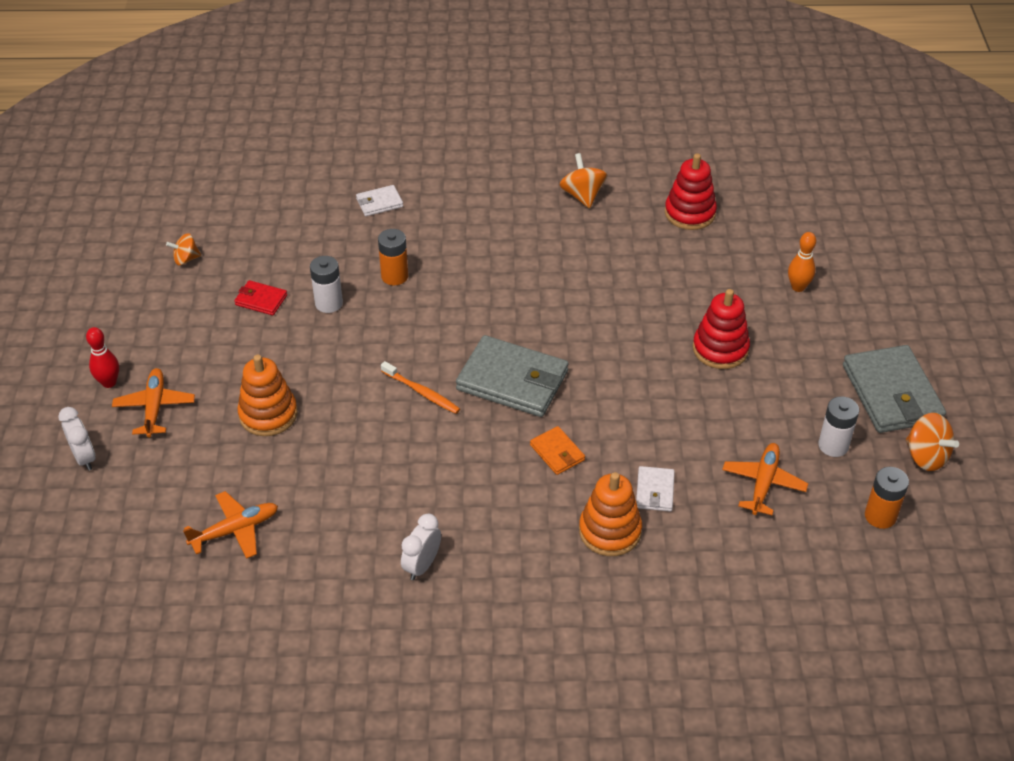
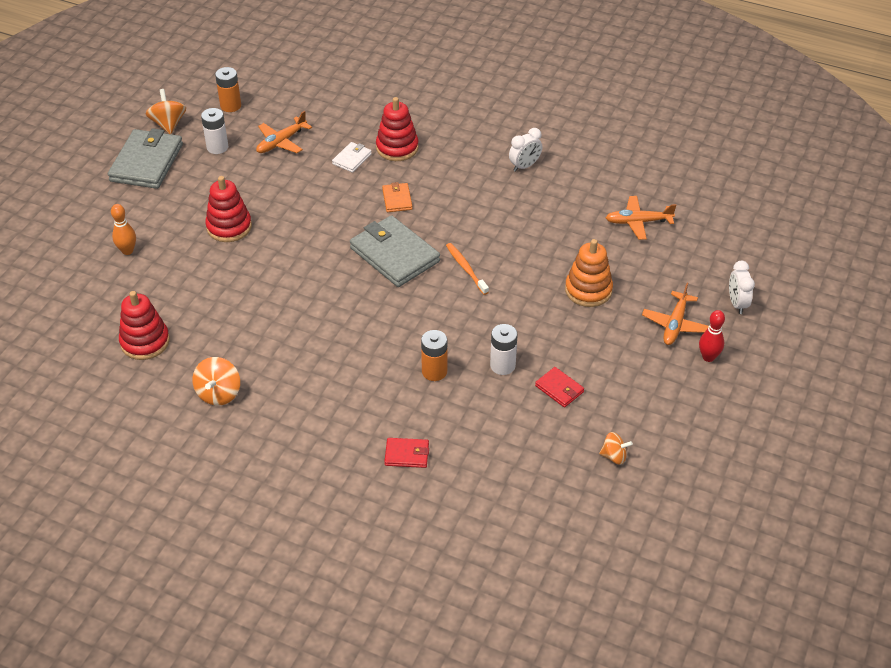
camera: 155 degrees left, 0 degrees up
white wallet [356,185,403,216] -> red wallet [384,438,429,468]
orange stacking toy [579,472,642,556] -> red stacking toy [376,97,419,161]

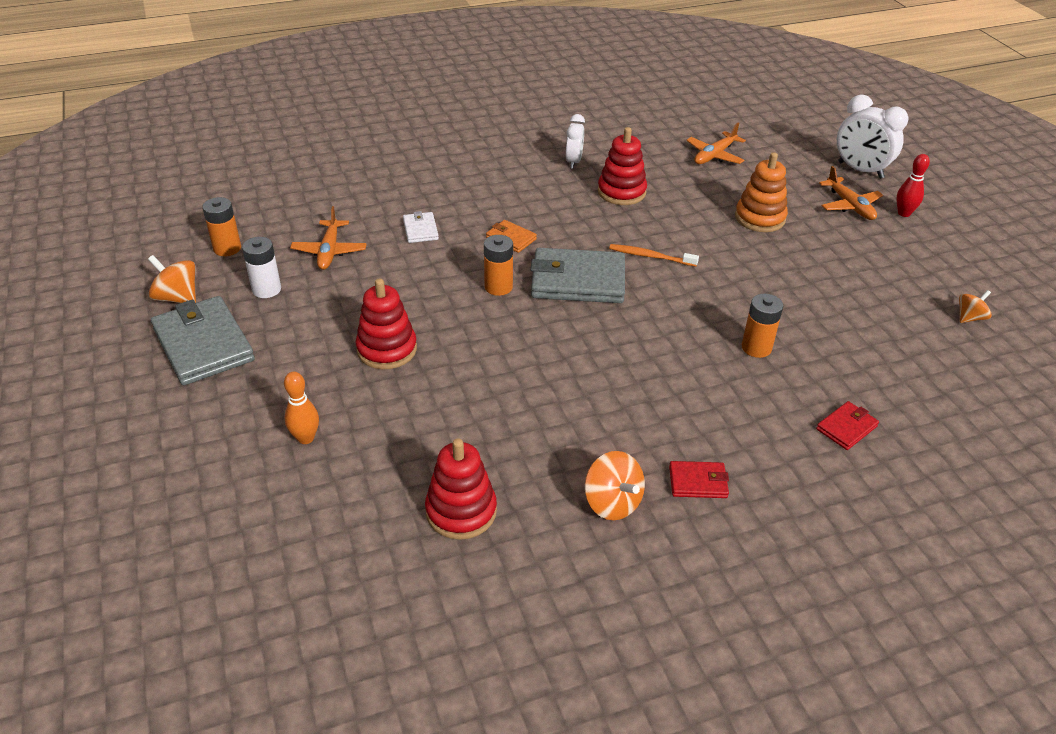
camera: 45 degrees left, 5 degrees down
red stacking toy [376,97,419,161] -> red stacking toy moved to [598,127,647,205]
white battery [490,324,518,375] -> none
red wallet [535,367,584,407] -> red wallet moved to [669,461,729,498]
white clock [729,261,755,314] -> white clock [837,94,908,179], size x1.62
none -> orange battery [484,235,513,296]

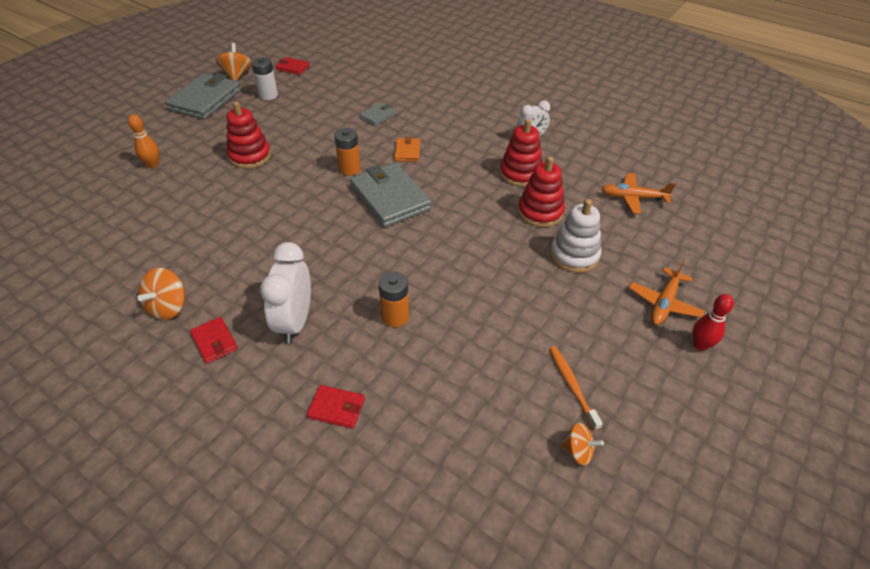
camera: 55 degrees right, 5 degrees up
orange battery [202,197,241,256] -> red wallet [275,57,310,75]
orange plane [290,206,367,270] -> none
white wallet [403,211,439,243] -> grey wallet [360,102,397,126]
red stacking toy [425,438,497,540] -> red stacking toy moved to [518,156,565,227]
orange toothbrush [609,244,699,267] -> orange toothbrush moved to [549,346,603,430]
orange stacking toy [735,152,788,232] -> white stacking toy [550,199,601,273]
white clock [837,94,908,179] -> white clock moved to [260,242,311,343]

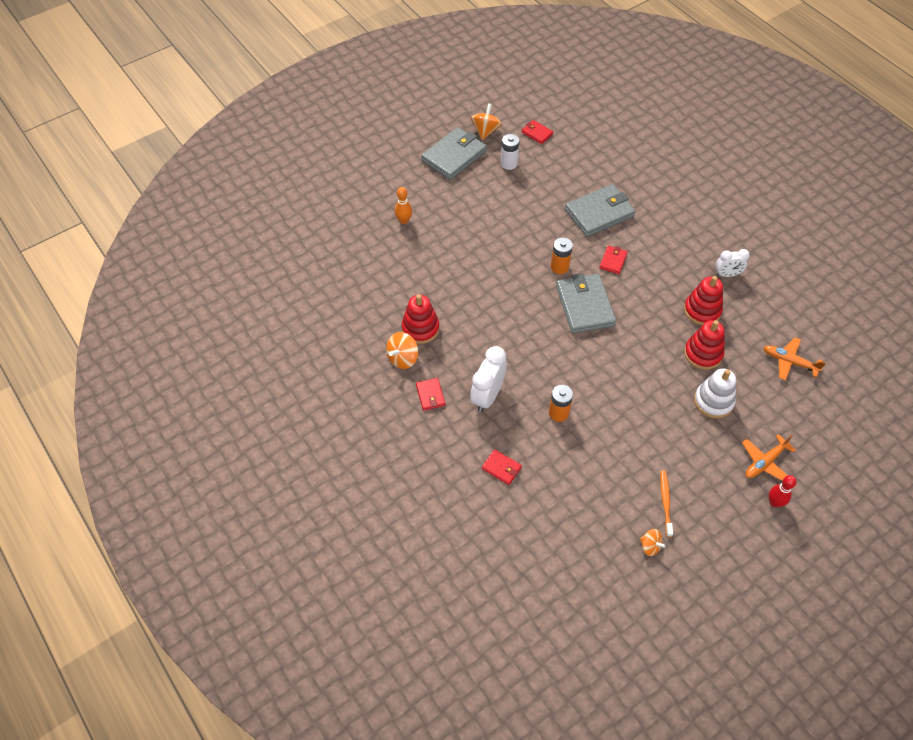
camera: 20 degrees right, 10 degrees up
red stacking toy [227,102,271,169] -> red stacking toy moved to [402,294,440,344]
grey wallet [360,102,397,126] -> grey wallet [565,184,635,237], size x2.07
orange wallet [394,137,420,162] -> red wallet [599,246,628,274]

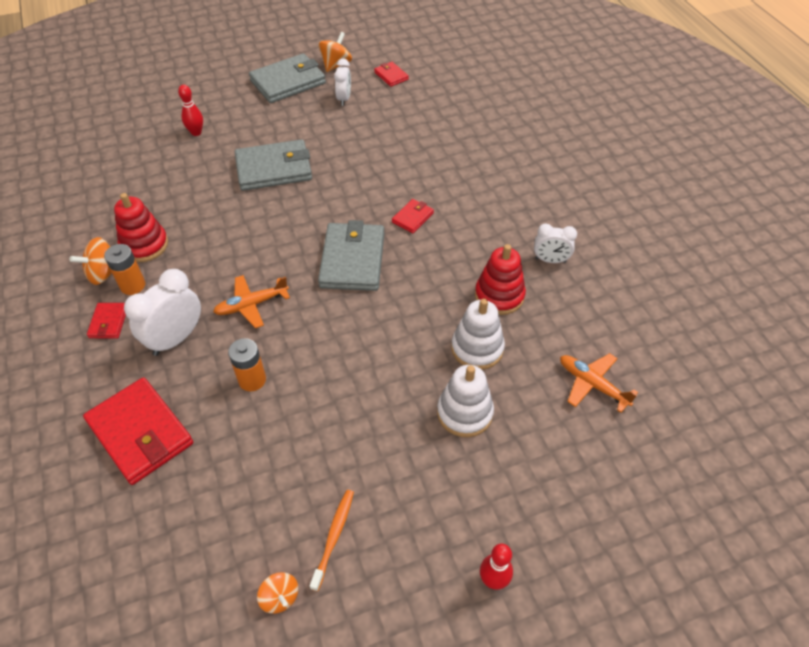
camera: 15 degrees right, 5 degrees down
orange bowling pin [395,187,412,224] -> red bowling pin [178,85,203,136]
red wallet [482,449,522,485] -> red wallet [83,377,193,485], size x2.07
white battery [501,134,519,170] -> white clock [334,58,351,106]
orange battery [551,238,573,274] -> orange battery moved to [104,244,145,295]
grey wallet [565,184,635,237] -> grey wallet moved to [235,139,312,191]
red stacking toy [684,320,725,370] -> white stacking toy [451,298,505,370]
orange plane [742,434,796,481] -> orange plane moved to [213,275,290,328]

